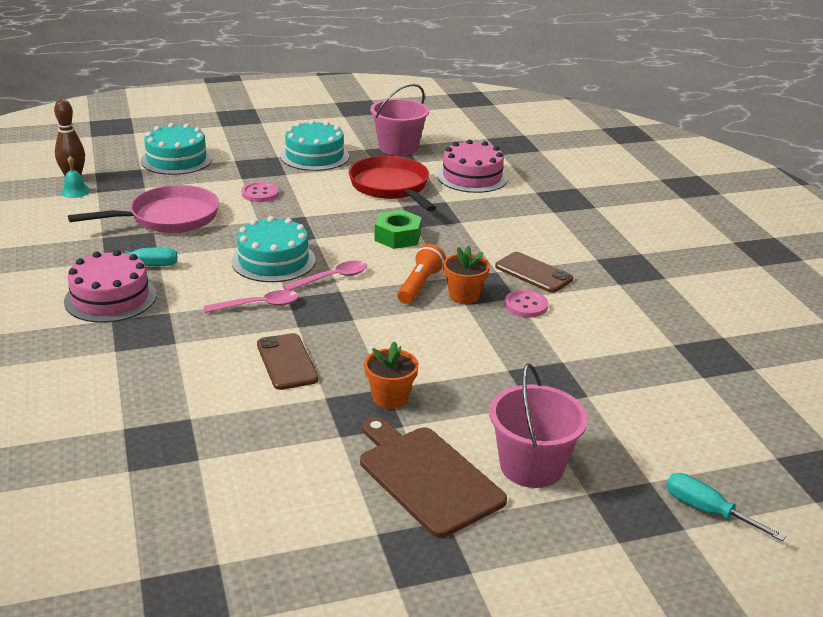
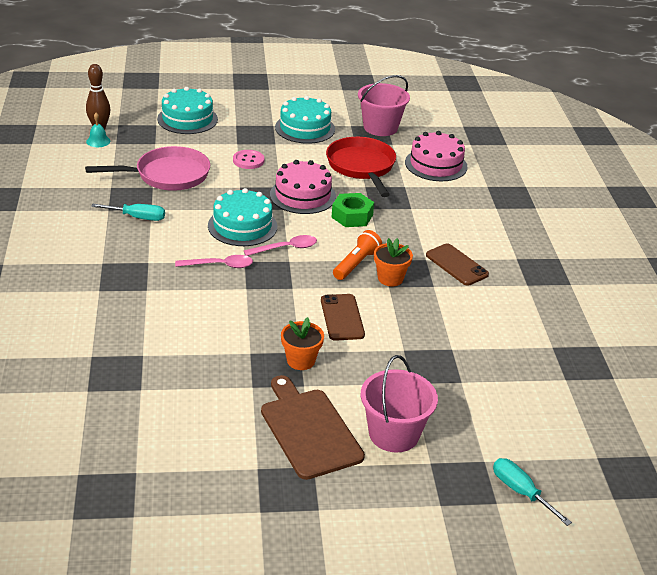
camera: 10 degrees right, 5 degrees up
pink cake [64,250,157,323] -> pink cake moved to [270,160,336,214]
brown phone [257,333,319,390] -> brown phone moved to [321,294,365,341]
pink button [504,290,548,318] -> none

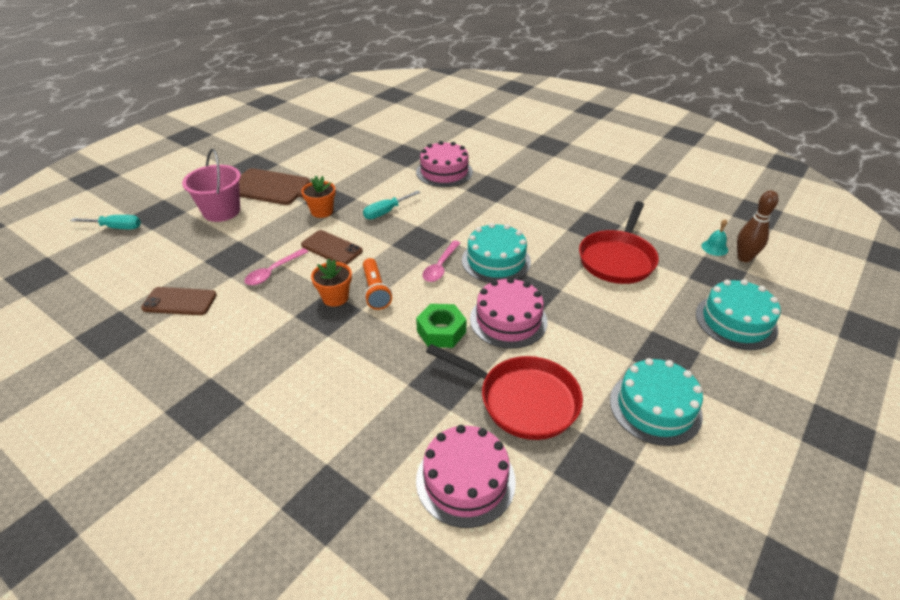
camera: 135 degrees right, 5 degrees up
pink pan [85,146,210,191] -> red pan [579,201,659,284]
turquoise screwdriver [91,204,165,221] -> turquoise screwdriver moved to [363,191,420,219]
pink spoon [175,255,253,268] -> pink spoon moved to [245,248,308,285]
pink button [233,150,264,169] -> none
pink bucket [358,75,410,136] -> none
brown phone [426,243,489,286] -> brown phone moved to [141,287,217,315]
none -> pink cake [416,141,473,187]

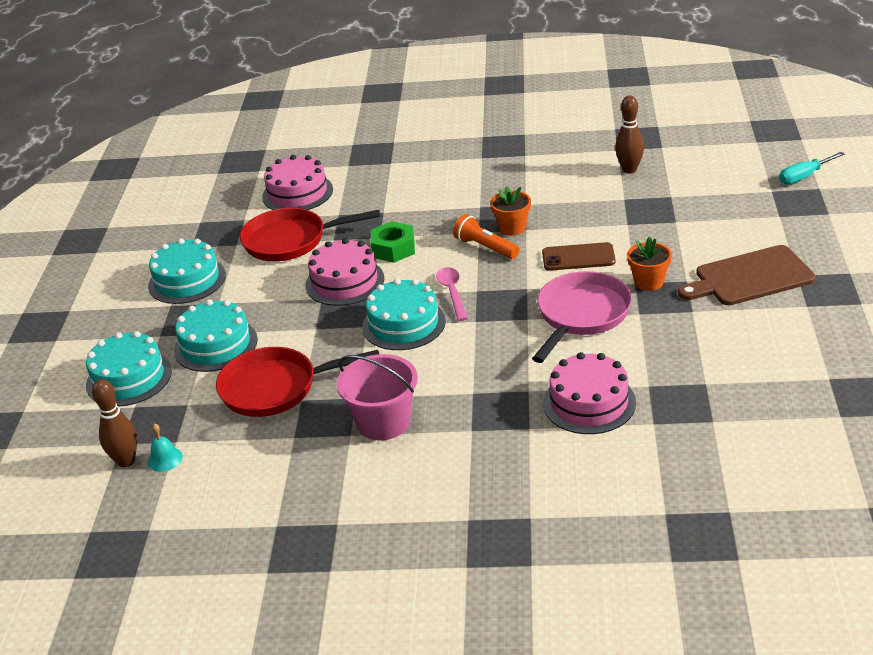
camera: 150 degrees right, 5 degrees down
brown phone [141,287,217,315] -> brown bowling pin [615,95,644,174]
pink bucket [182,149,241,222] -> pink bucket moved to [337,354,418,441]
pink spoon [245,248,308,285] -> none
turquoise screwdriver [363,191,420,219] -> pink pan [532,271,632,363]
red pan [579,201,659,284] -> red pan turned 90 degrees counterclockwise [216,347,379,417]
none -> turquoise cake [174,299,258,372]

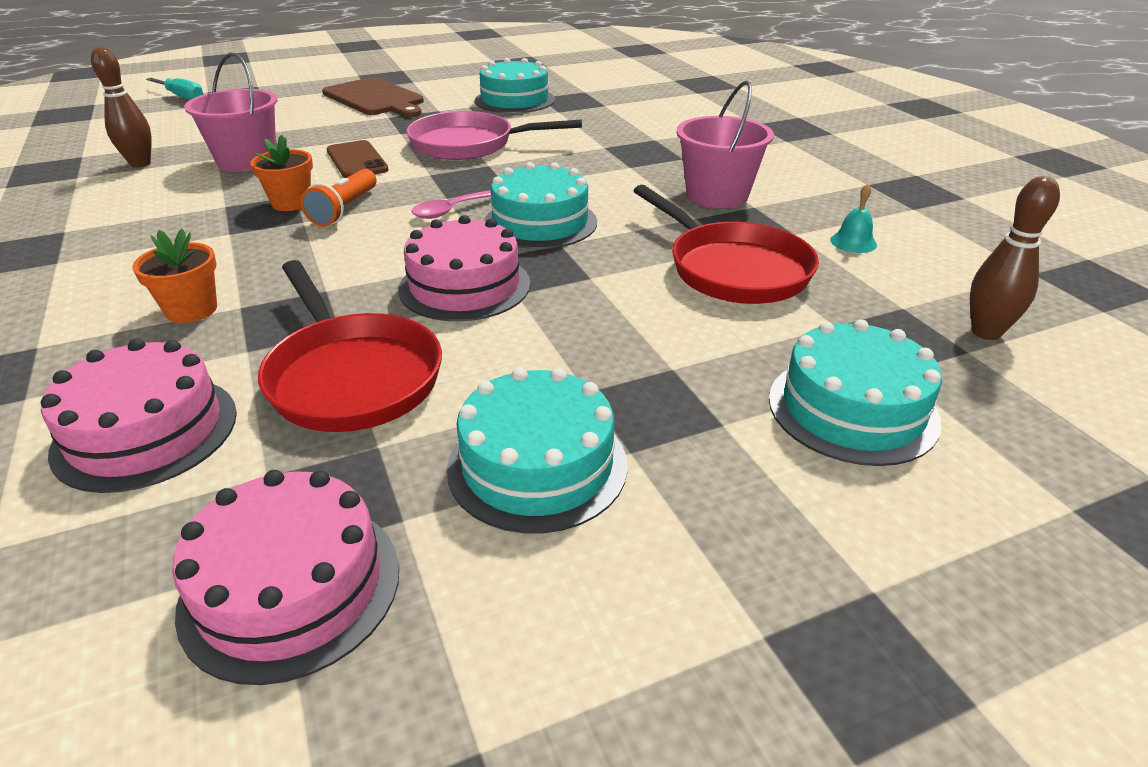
camera: 120 degrees left, 0 degrees up
turquoise bell [148,423,183,472] -> turquoise bell moved to [830,184,877,253]
turquoise cake [174,299,258,372] -> turquoise cake moved to [475,58,555,113]
green nut [371,221,415,263] -> none
pink cake [543,352,636,434] -> pink cake moved to [172,470,399,685]
orange flower pot [627,237,672,291] -> orange flower pot moved to [132,229,217,323]
none -> pink bucket [184,53,278,172]

